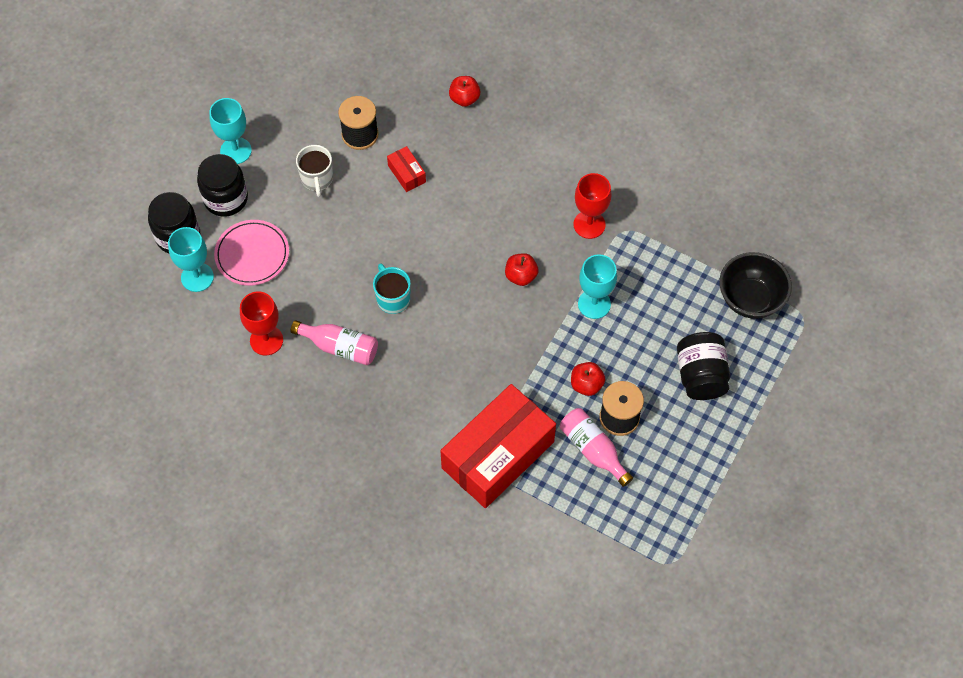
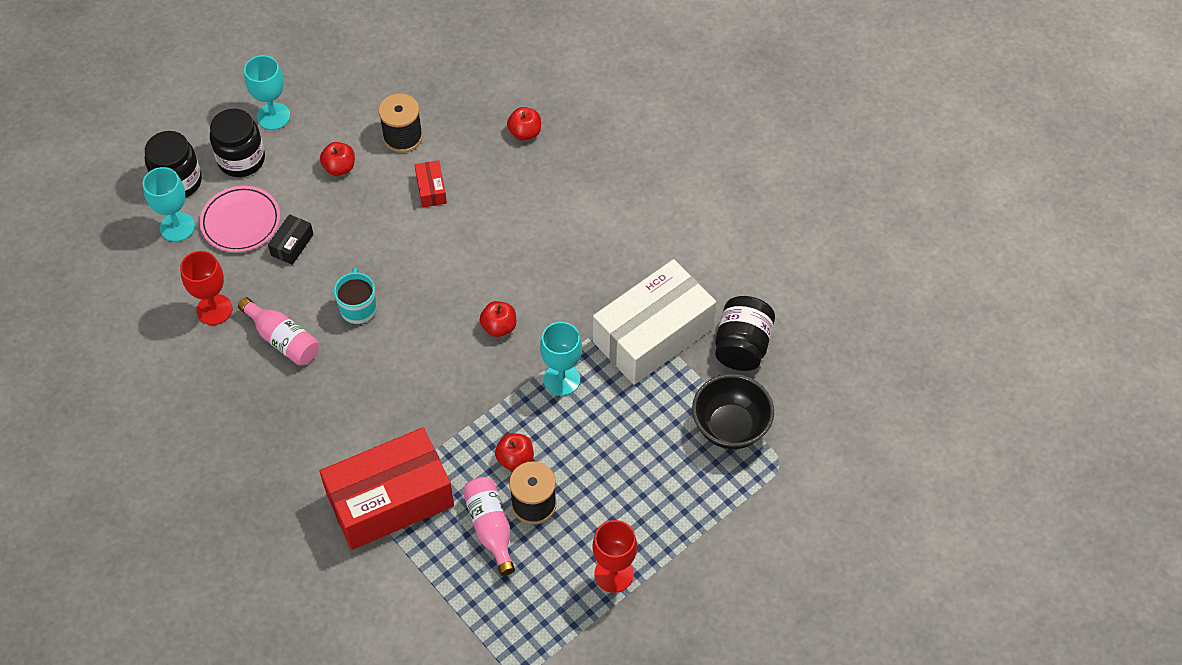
camera: 20 degrees right, 5 degrees down
white mug [296,145,333,197] -> red apple [320,142,355,176]
red goblet [573,173,611,239] -> red goblet moved to [592,520,637,593]
black jar [677,332,730,400] -> black jar moved to [715,296,775,371]
none -> black box [268,214,314,265]
none -> white box [593,259,716,385]

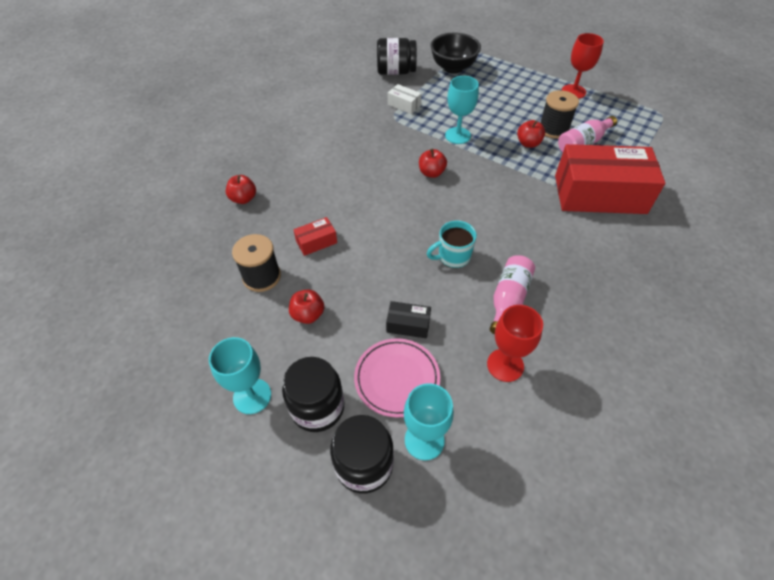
camera: 105 degrees left, 5 degrees down
red box [320,427,454,550] -> red box turned 45 degrees counterclockwise [555,144,665,214]
white box [593,259,716,385] -> white box [388,84,422,114], size x0.40

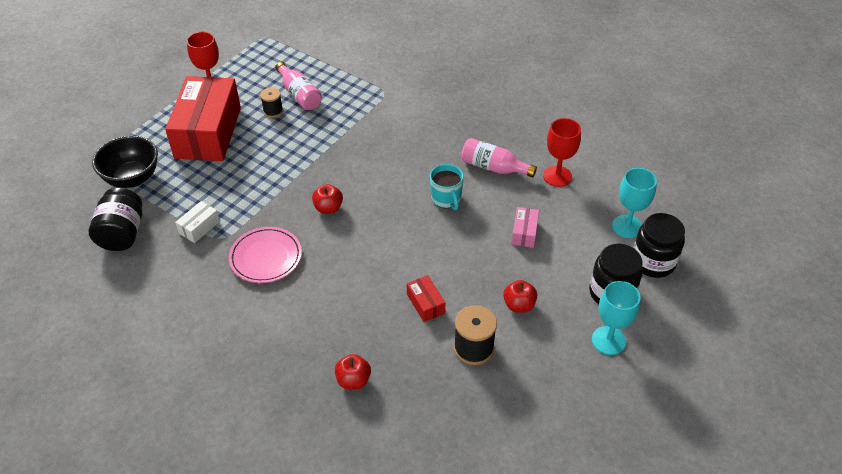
camera: 90 degrees left, 5 degrees down
pink plate [354,338,440,418] -> pink plate moved to [229,227,302,283]
black box [386,301,431,338] -> pink box [512,207,539,248]
turquoise goblet [445,76,479,144] -> none
red apple [517,120,545,148] -> none
black spool [540,90,579,139] -> black spool [260,87,283,118], size x0.63
red box [555,144,665,214] -> red box moved to [165,76,241,161]

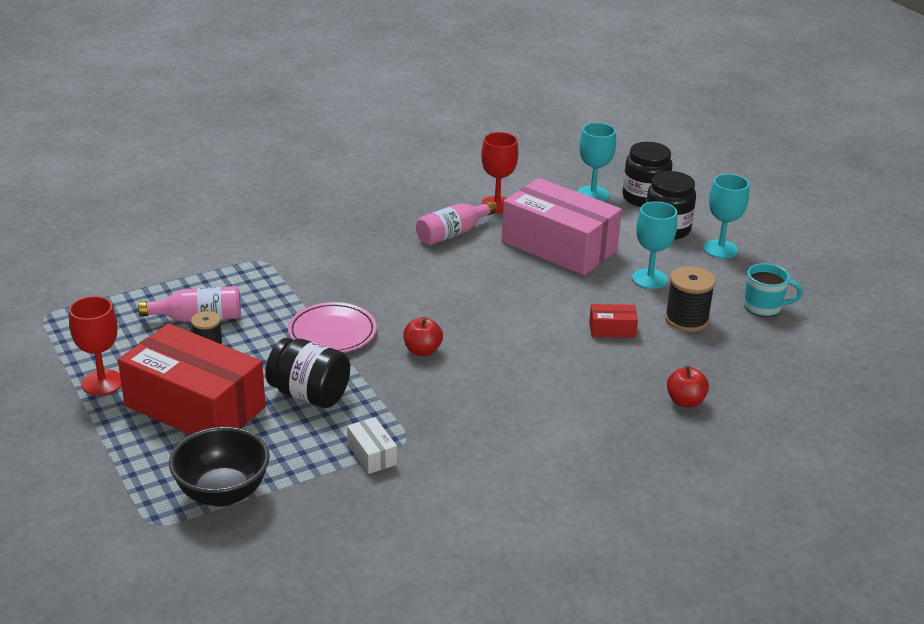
camera: 65 degrees left, 15 degrees down
black jar [89,188,142,251] -> black jar moved to [265,338,350,408]
pink plate [229,227,302,283] -> pink plate moved to [288,302,377,353]
turquoise mug [430,164,464,210] -> turquoise mug moved to [744,263,803,317]
red apple [503,280,537,313] -> turquoise goblet [632,201,677,289]
pink box [512,207,539,248] -> pink box [502,178,622,275], size x2.47

